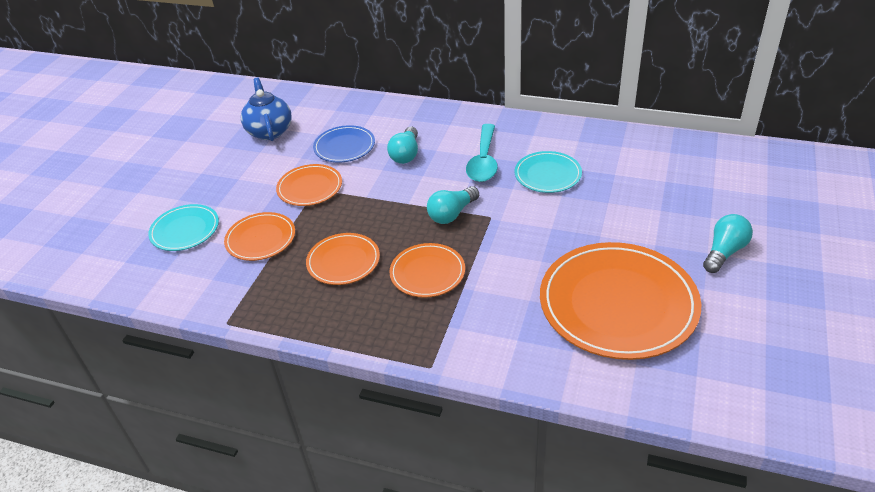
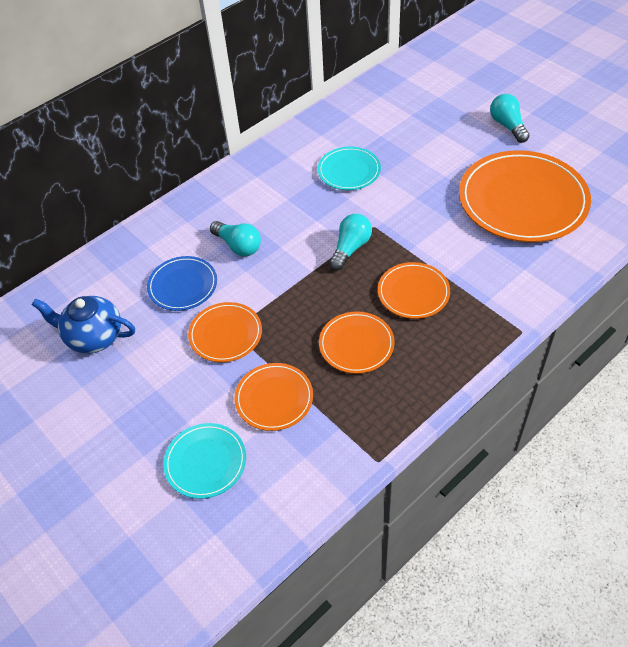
camera: 60 degrees left, 10 degrees up
turquoise light bulb [427,186,479,224] -> turquoise light bulb turned 135 degrees counterclockwise [329,214,372,270]
turquoise spoon [466,124,498,182] -> none

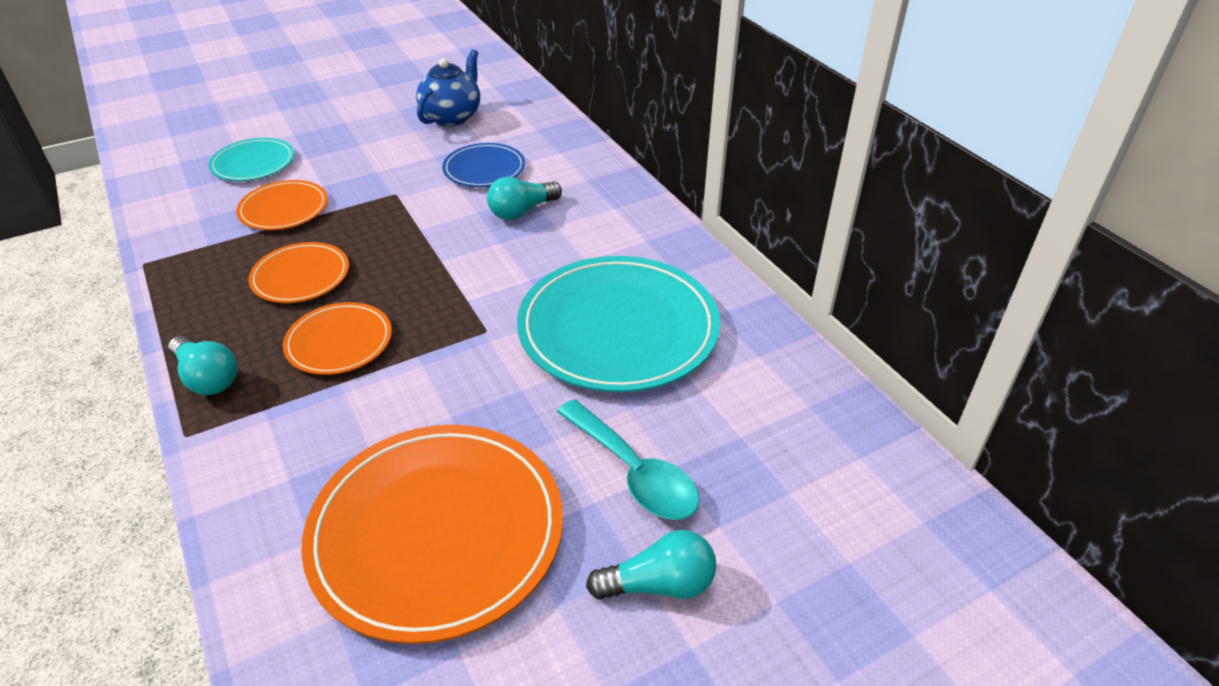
camera: 100 degrees right, 10 degrees down
orange plate [188,302,262,362] -> none
turquoise plate [318,147,381,190] -> turquoise plate [517,256,720,392], size x1.94
turquoise light bulb [329,214,372,270] -> turquoise light bulb moved to [168,336,238,395]
none -> turquoise spoon [557,399,700,520]

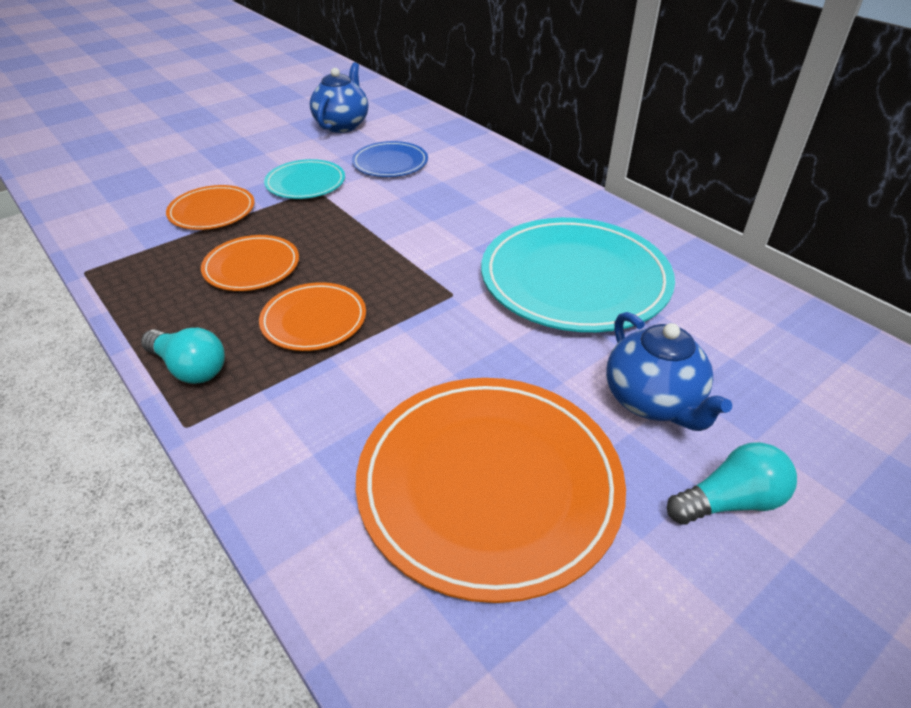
camera: 10 degrees left, 0 degrees up
turquoise plate [209,138,294,181] -> turquoise plate moved to [264,159,345,199]
turquoise light bulb [487,177,562,220] -> none
turquoise spoon [557,399,700,520] -> blue teapot [606,312,732,431]

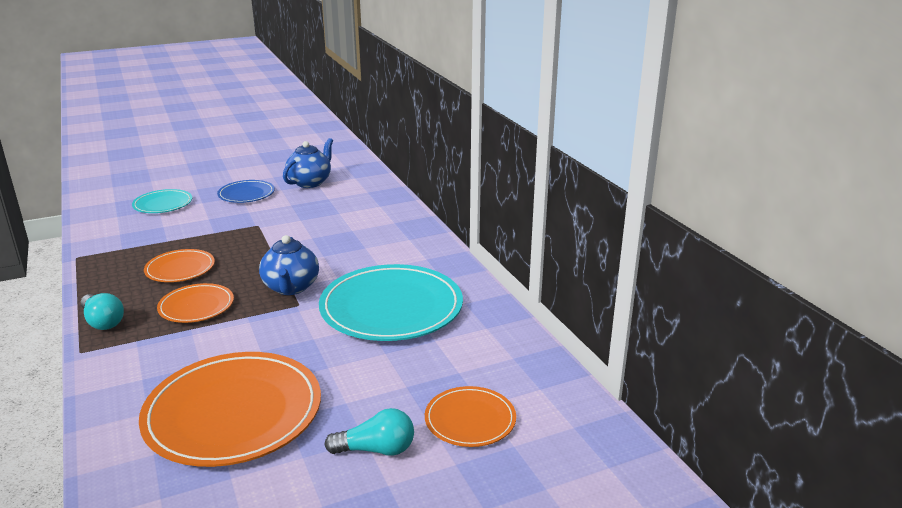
camera: 15 degrees right, 15 degrees down
orange plate [166,185,255,230] -> orange plate moved to [425,386,516,447]
turquoise plate [264,159,345,199] -> turquoise plate moved to [132,189,192,213]
blue plate [352,141,428,177] -> blue plate moved to [217,180,275,203]
blue teapot [606,312,732,431] -> blue teapot moved to [259,235,319,295]

